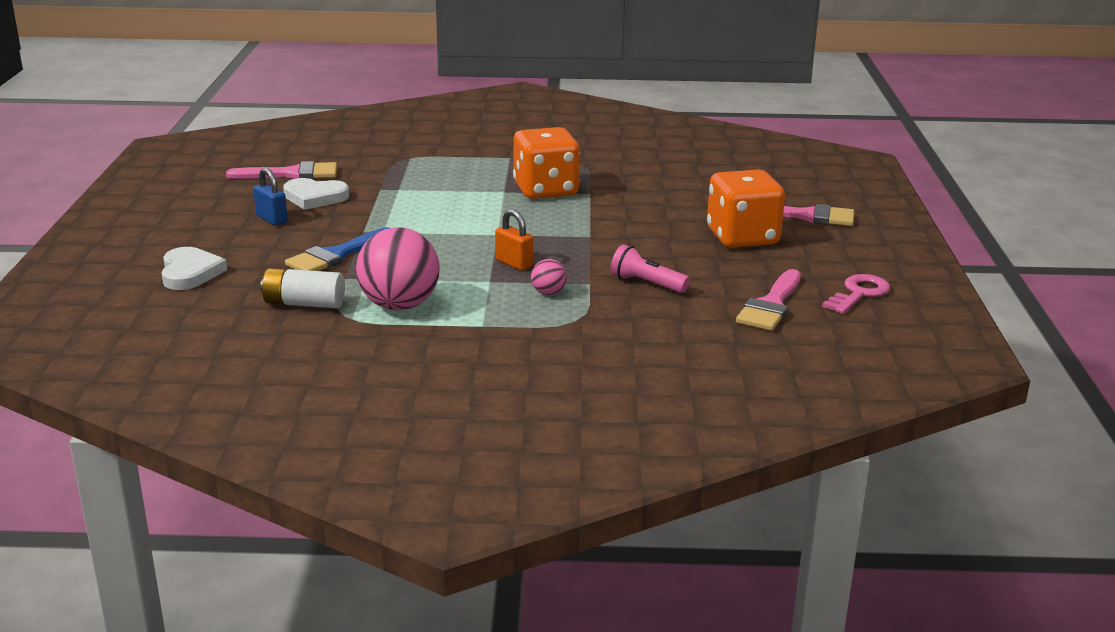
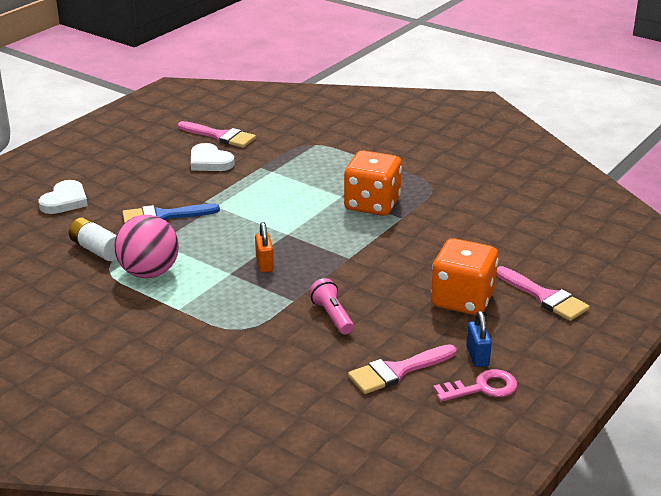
camera: 35 degrees right, 5 degrees up
blue padlock [253,168,288,226] -> blue padlock moved to [466,311,492,367]
pink ball [531,259,567,295] -> none

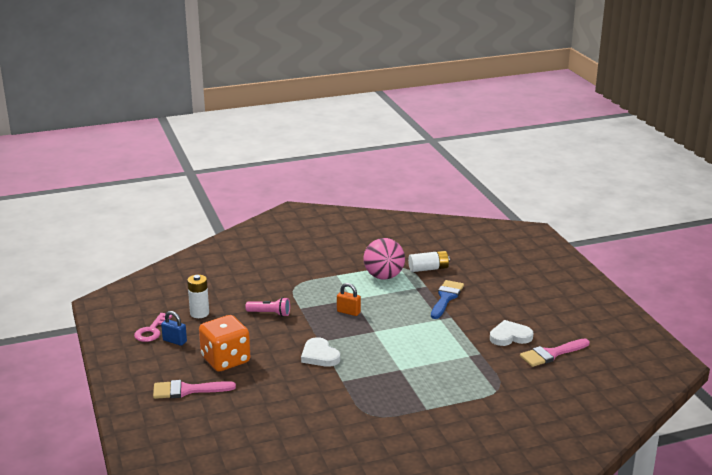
camera: 125 degrees right, 5 degrees down
white heart [39,180,88,214] -> white heart moved to [301,337,340,367]
orange dice [344,150,402,216] -> none
pink brush [348,344,457,394] -> white battery [187,275,209,318]

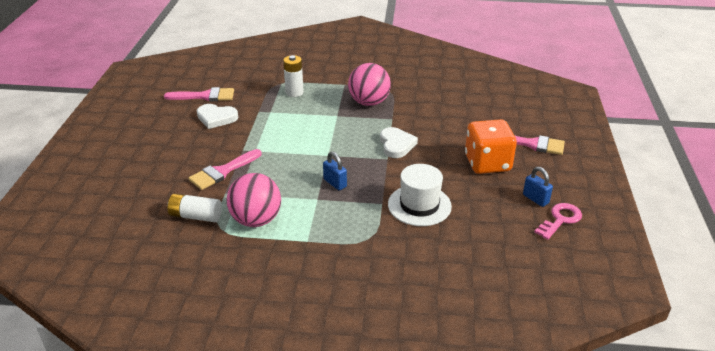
camera: 155 degrees left, 10 degrees up
white battery [187,275,209,318] -> white battery moved to [283,55,304,97]
pink flashlight [245,297,290,317] -> white hat [388,164,452,226]
orange padlock [337,283,361,316] -> blue padlock [323,151,347,190]
blue brush [431,280,464,319] -> pink brush [188,149,262,190]
none -> pink ball [348,63,391,106]

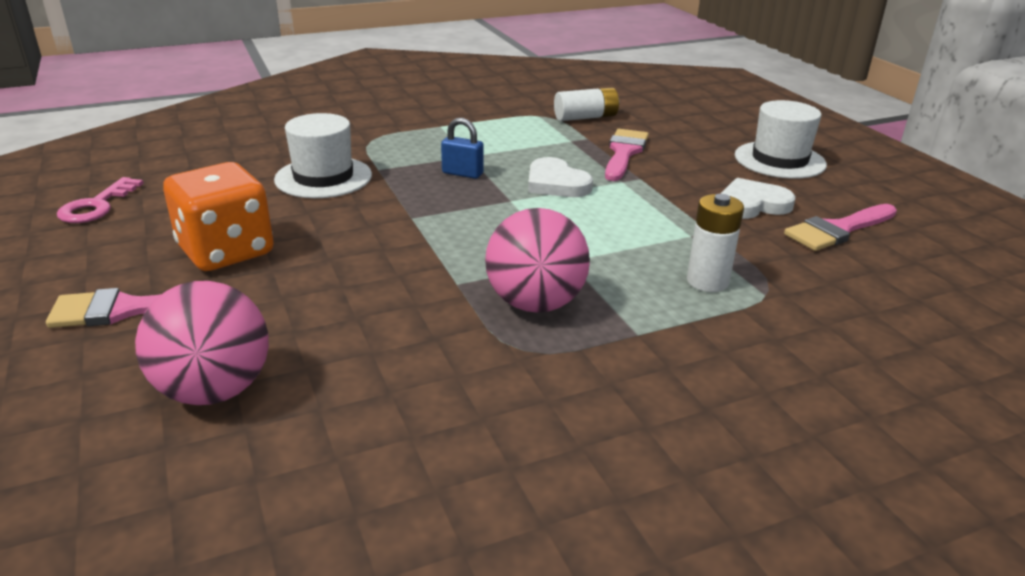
camera: 150 degrees right, 5 degrees down
pink ball [226,173,281,227] -> pink ball moved to [135,281,269,405]
white heart [380,127,418,158] -> white heart moved to [528,157,593,197]
blue padlock [523,167,553,207] -> none
none -> white hat [735,100,827,179]

